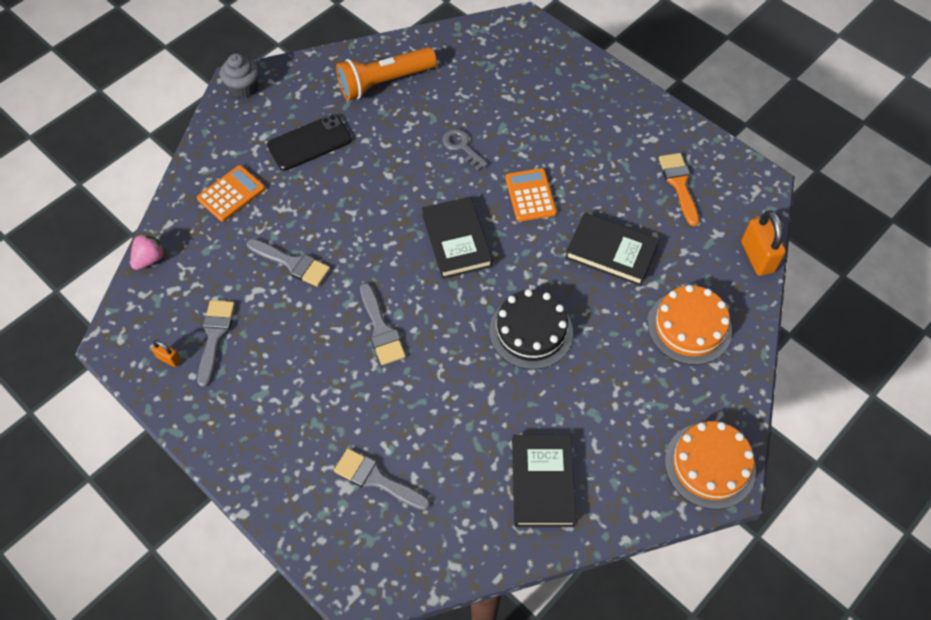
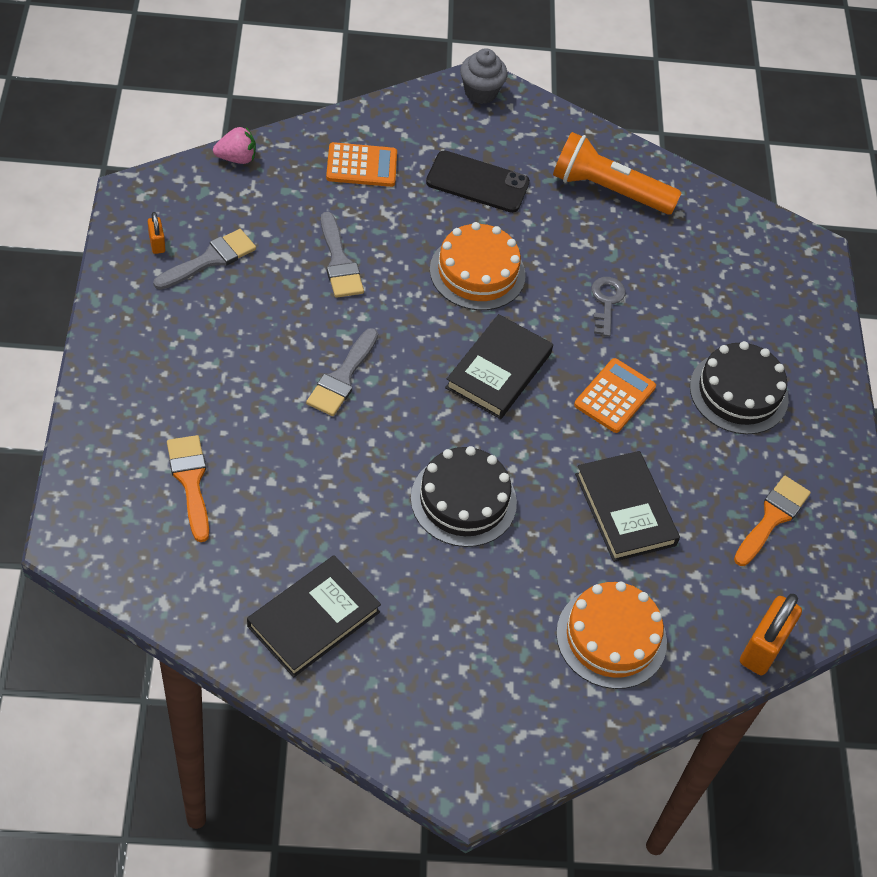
camera: 40 degrees right, 5 degrees down
grey brush [334,448,430,510] -> orange brush [167,435,209,542]
orange cake [665,421,756,509] -> orange cake moved to [430,222,526,310]
none -> black cake [690,341,789,434]

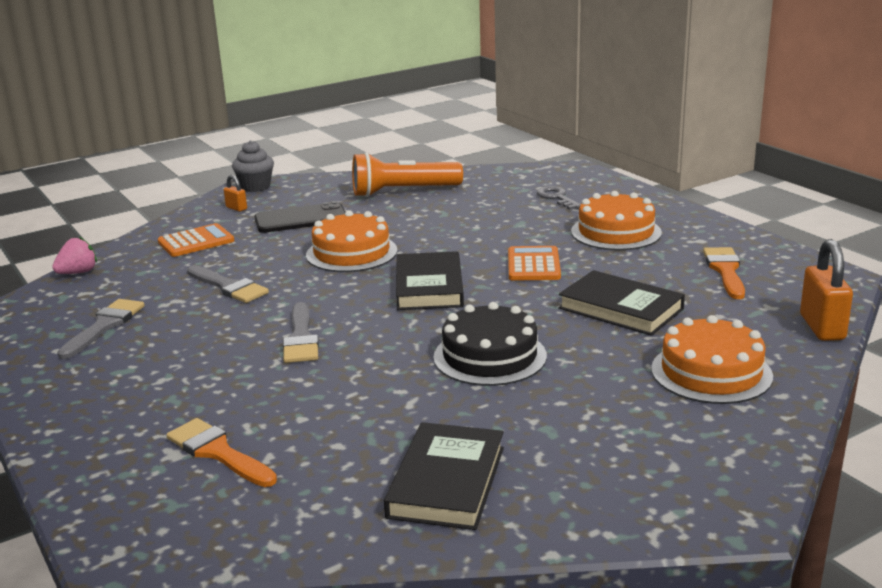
camera: 25 degrees left, 30 degrees down
orange padlock [148,212,165,254] -> orange padlock moved to [224,175,247,212]
grey key [591,277,626,337] -> grey key moved to [537,186,581,210]
black cake [690,341,789,434] -> orange cake [571,191,662,250]

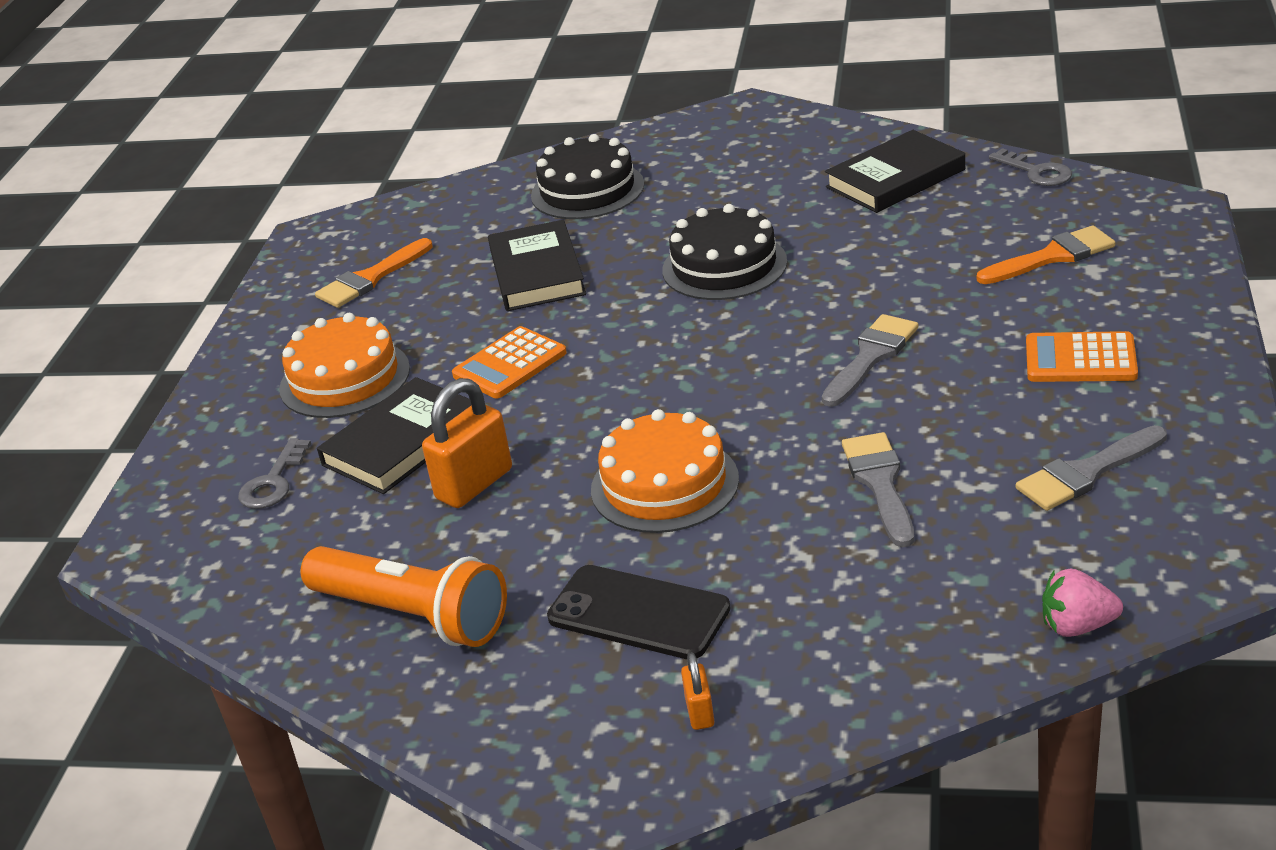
camera: 135 degrees left, 10 degrees up
orange calculator [158,223,234,257] -> orange calculator moved to [1026,331,1138,382]
orange brush [166,418,277,487] -> orange brush turned 105 degrees counterclockwise [977,225,1116,284]
grey cupcake [232,140,274,192] -> none
black book [396,251,464,310] -> black book moved to [317,377,471,494]
orange cake [651,315,773,404] -> black cake [531,134,644,219]
orange padlock [800,239,853,341] -> orange padlock moved to [422,378,512,508]
none -> grey key [989,148,1072,186]

